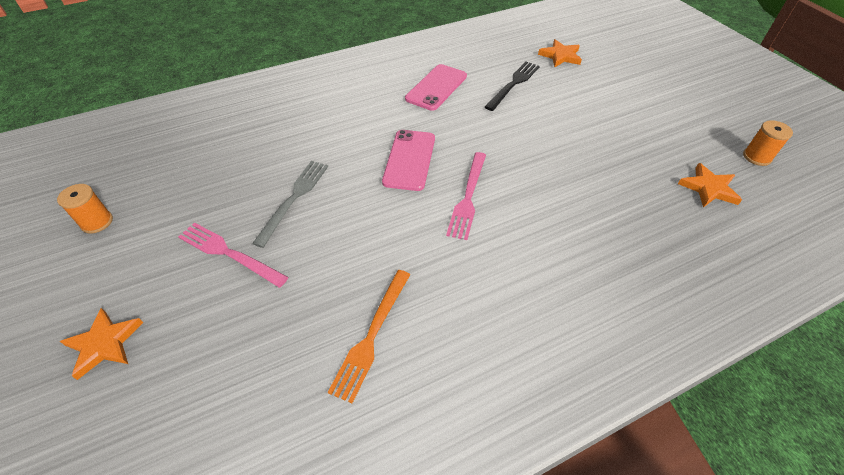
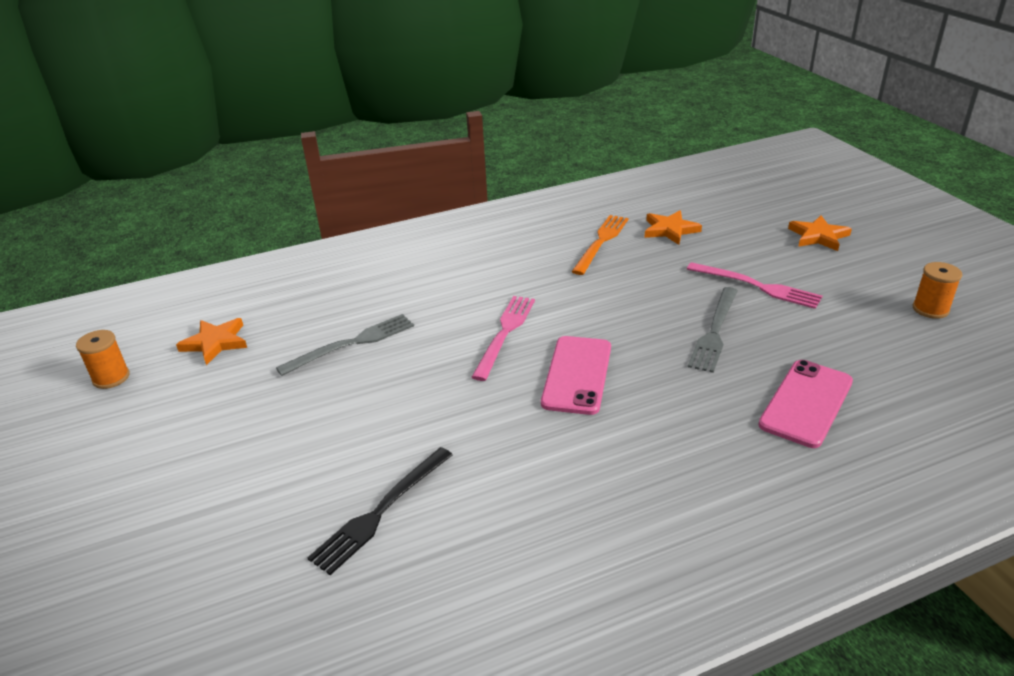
camera: 175 degrees left, 15 degrees down
pink phone [405,64,467,111] -> pink phone moved to [758,360,853,448]
orange star [538,39,582,67] -> orange star moved to [645,210,702,245]
none -> grey fork [276,314,414,376]

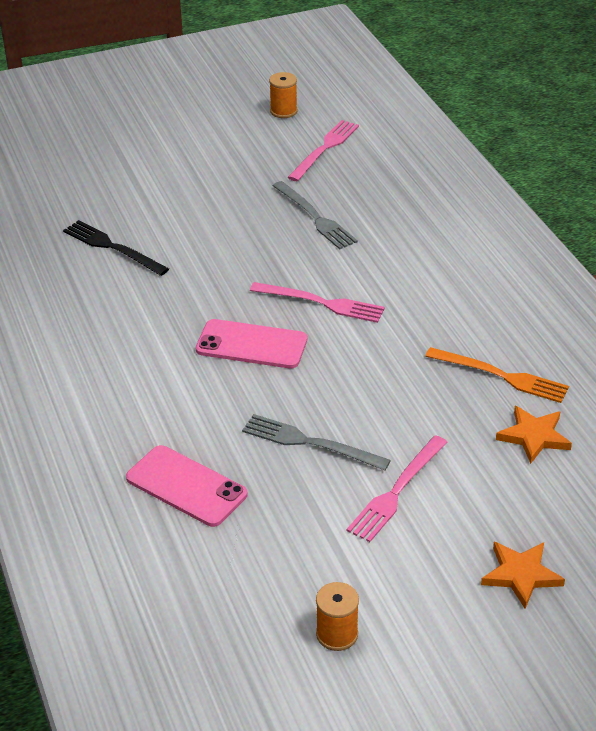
camera: 90 degrees right, 5 degrees up
orange star [176,318,247,365] -> pink fork [288,120,359,181]

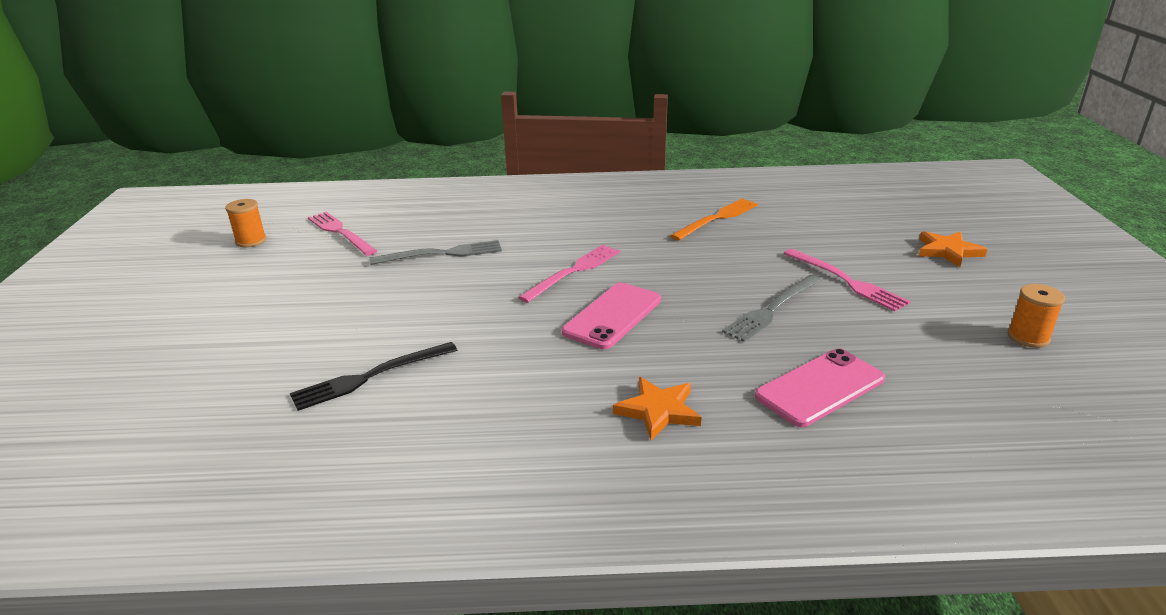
camera: 70 degrees left, 10 degrees down
orange star [496,406,572,464] -> orange star moved to [613,377,701,440]

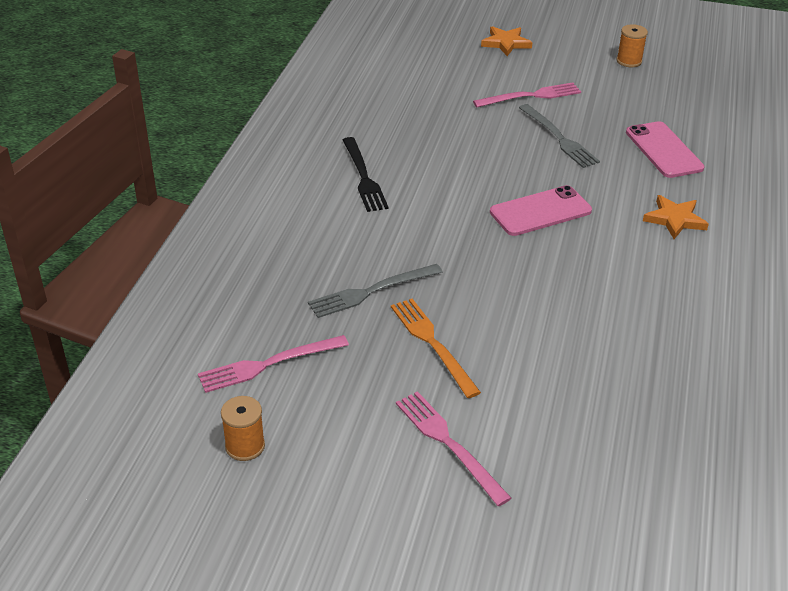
camera: 75 degrees left, 10 degrees up
black fork [290,342,457,411] -> black fork moved to [343,137,389,212]
grey fork [369,240,502,265] -> grey fork turned 120 degrees counterclockwise [308,264,443,318]
pink fork [518,245,620,303] -> pink fork moved to [396,391,511,506]
pink phone [562,283,661,349] -> pink phone turned 75 degrees counterclockwise [490,185,592,236]
orange fork [670,198,758,241] -> orange fork moved to [391,299,481,398]

